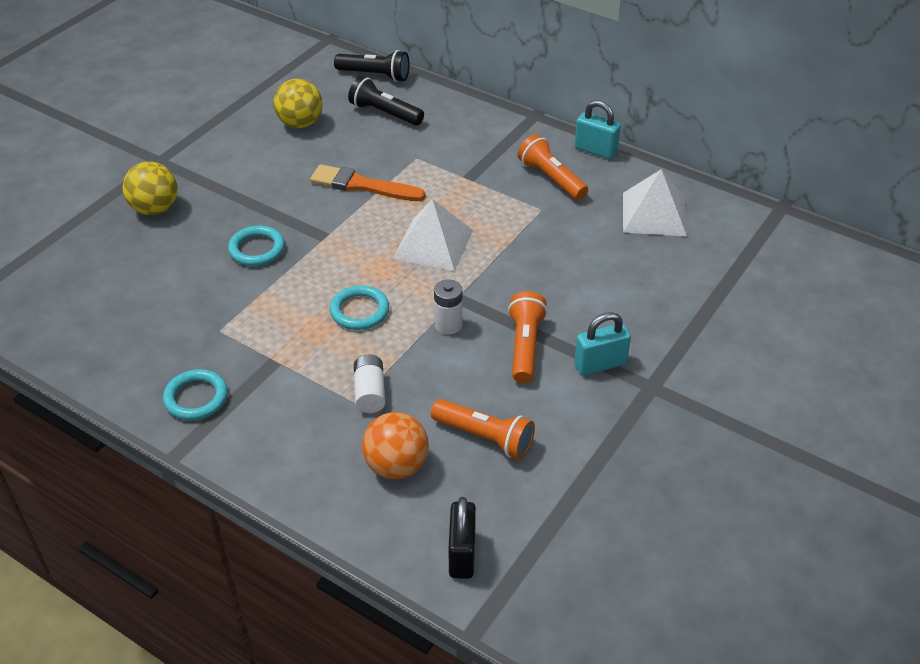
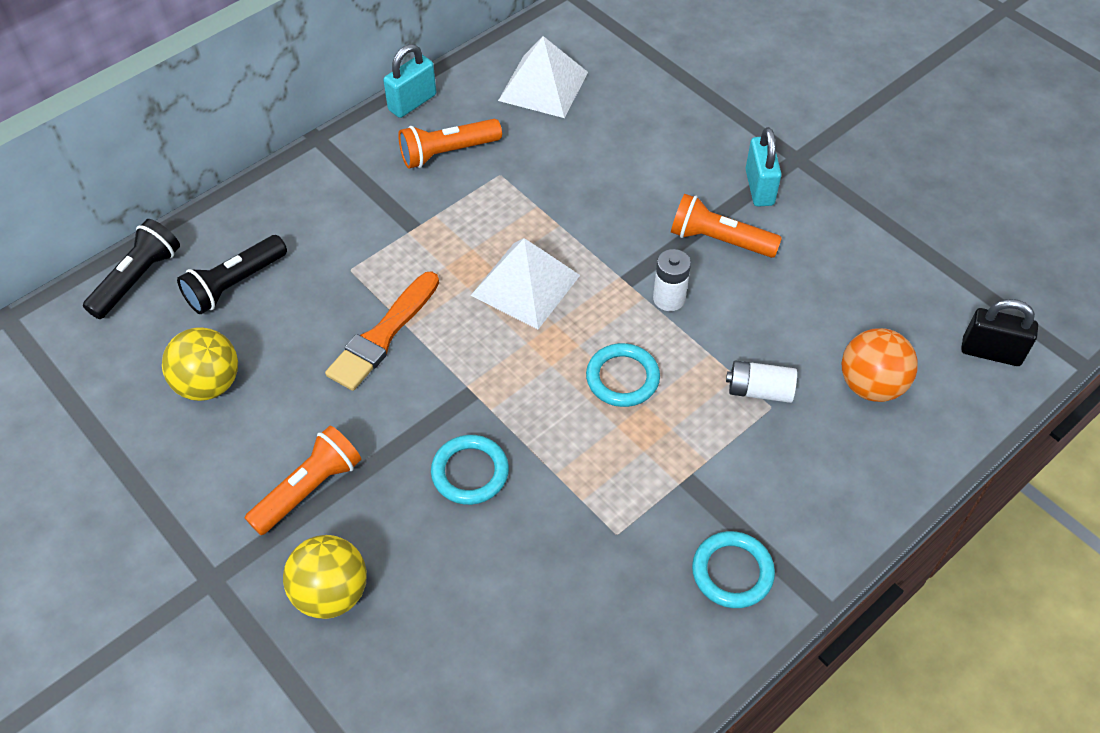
camera: 75 degrees left, 10 degrees up
orange flashlight [431,399,535,460] -> orange flashlight moved to [245,426,361,535]

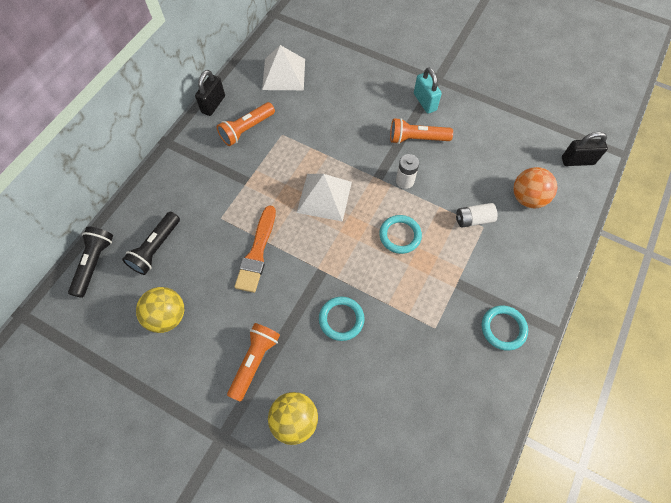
camera: 20 degrees left, 10 degrees up
turquoise padlock [383,44,436,118] -> black padlock [195,70,225,116]

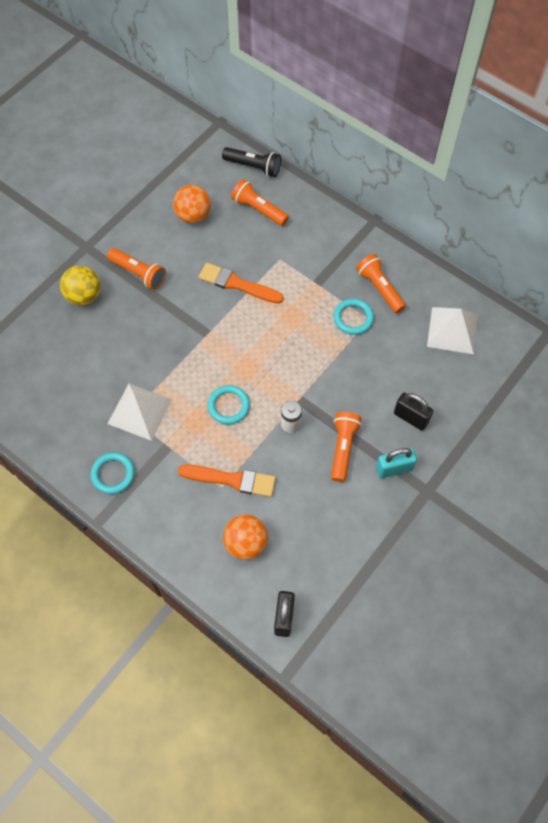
camera: 100 degrees right, 0 degrees up
black flashlight [122,212,180,275] -> orange flashlight [231,179,289,226]
yellow ball [136,287,184,333] -> orange ball [173,185,211,224]
black padlock [195,70,225,116] -> black padlock moved to [394,393,433,431]
white pyramid [297,174,352,222] -> white pyramid moved to [108,384,172,441]
turquoise ring [319,297,364,341] -> turquoise ring moved to [334,299,374,335]
white battery [456,203,497,227] -> orange brush [178,464,276,497]

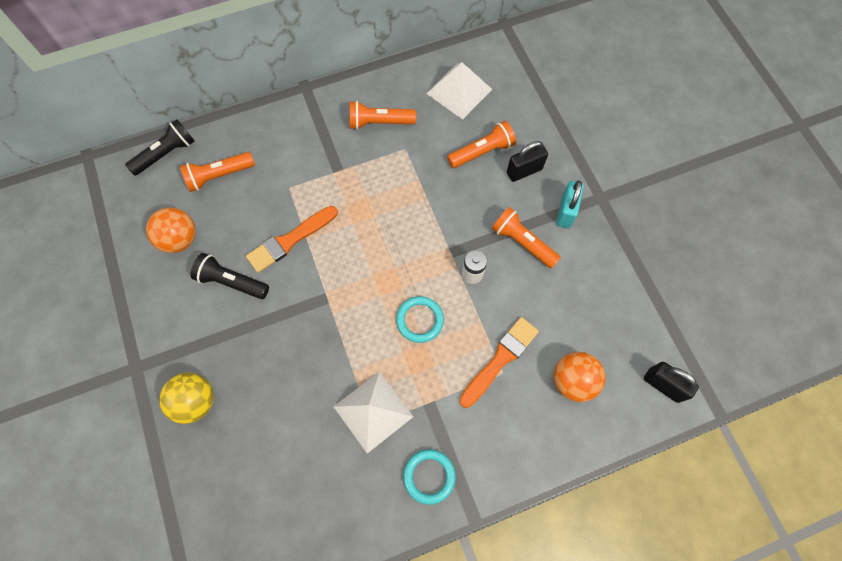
camera: 60 degrees left, 5 degrees up
orange flashlight [107,248,166,290] -> orange flashlight moved to [447,121,516,168]
turquoise ring [334,299,374,335] -> none
none -> black flashlight [191,253,269,299]

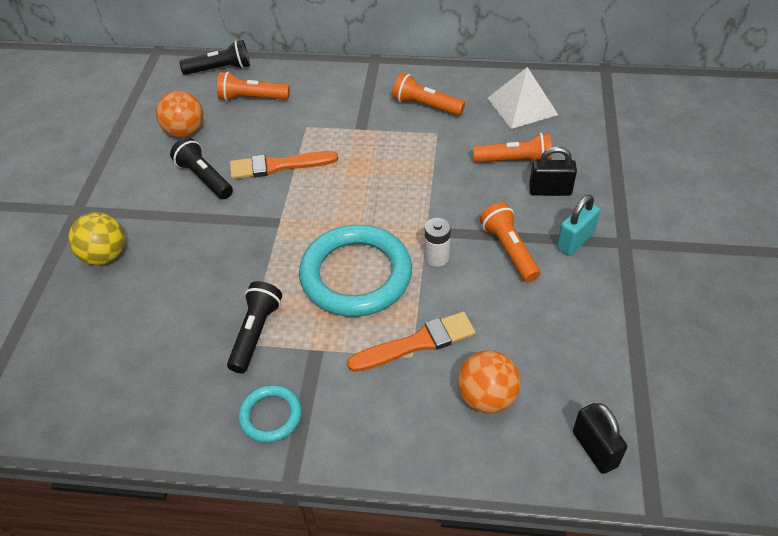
camera: 30 degrees right, 20 degrees down
white pyramid [334,372,413,453] -> black flashlight [227,281,282,373]
turquoise ring [396,296,444,343] -> turquoise ring [299,225,412,317], size x2.04

